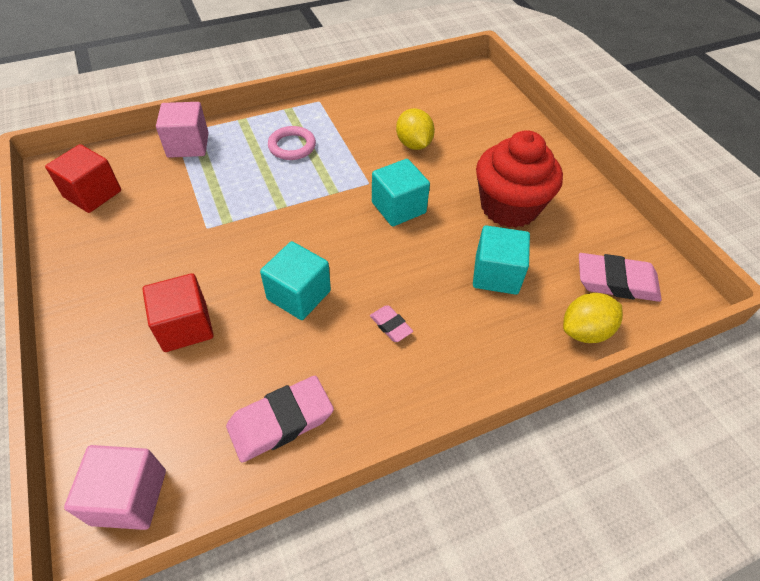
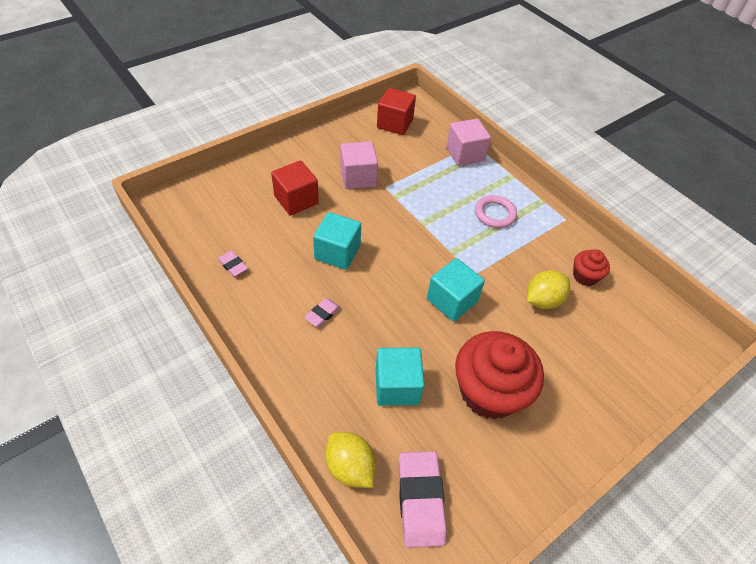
camera: 75 degrees right, 0 degrees up
pink cube [64,445,166,530] -> pink cube moved to [340,141,378,189]
pink eraser [226,376,334,462] -> pink eraser [217,251,248,277], size x0.52
none -> red cupcake [573,249,610,286]

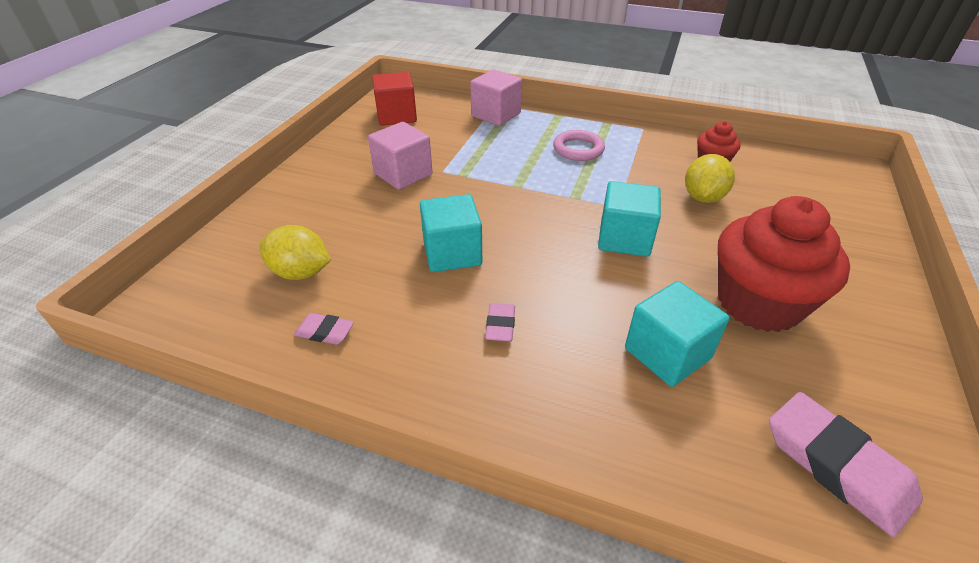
camera: 30 degrees left, 10 degrees down
red cube [271,161,319,216] -> none
yellow lemon [326,432,376,488] -> yellow lemon moved to [259,225,331,280]

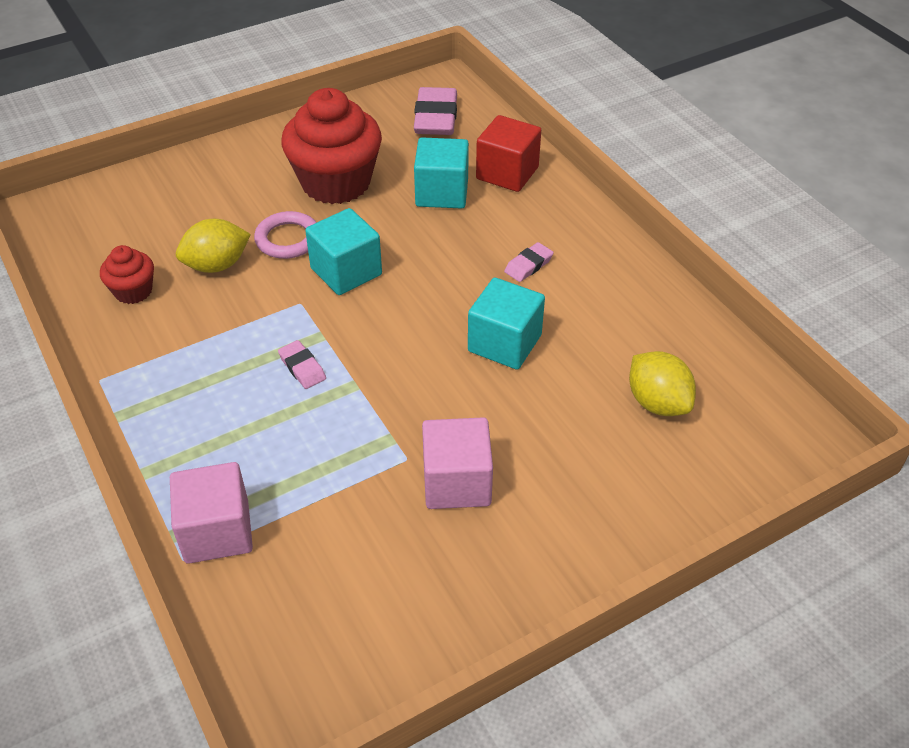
camera: 140 degrees left, 5 degrees up
pink eraser [294,313,354,345] -> pink eraser moved to [278,340,326,389]
red cube [372,72,417,126] -> red cube moved to [476,115,541,192]
pink ring [553,130,605,161] -> pink ring moved to [254,211,317,259]

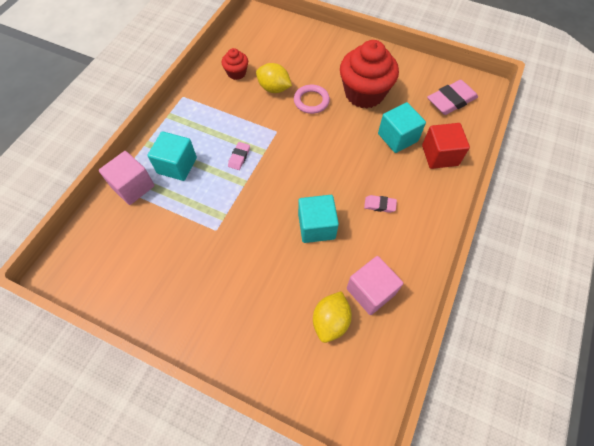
camera: 55 degrees right, 15 degrees up
turquoise cube [305,208,382,295] -> turquoise cube moved to [148,131,197,181]
pink cube [422,417,493,509] -> pink cube moved to [347,256,403,315]

